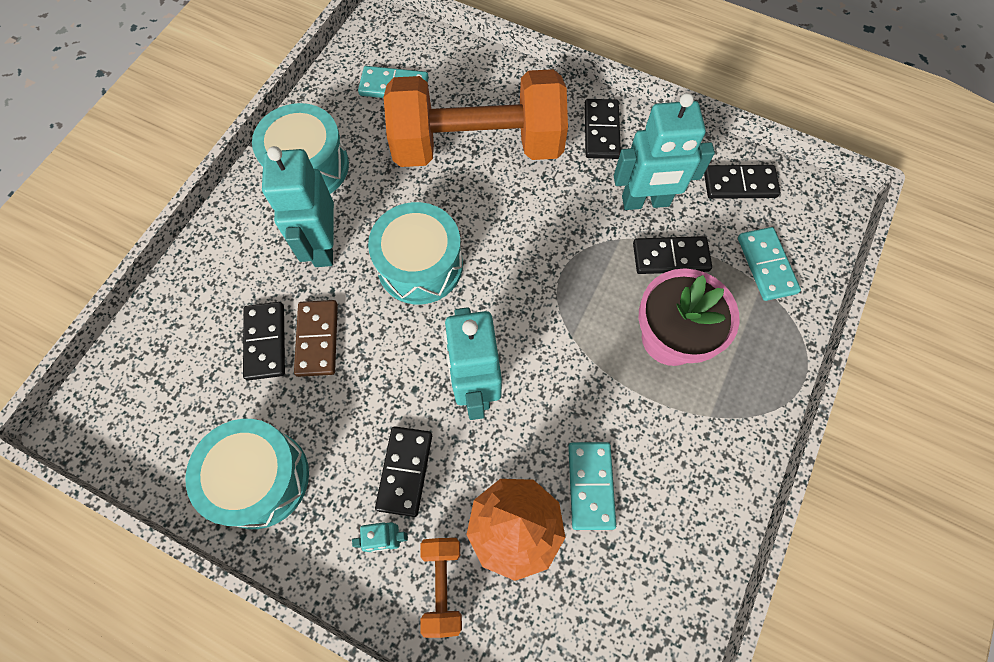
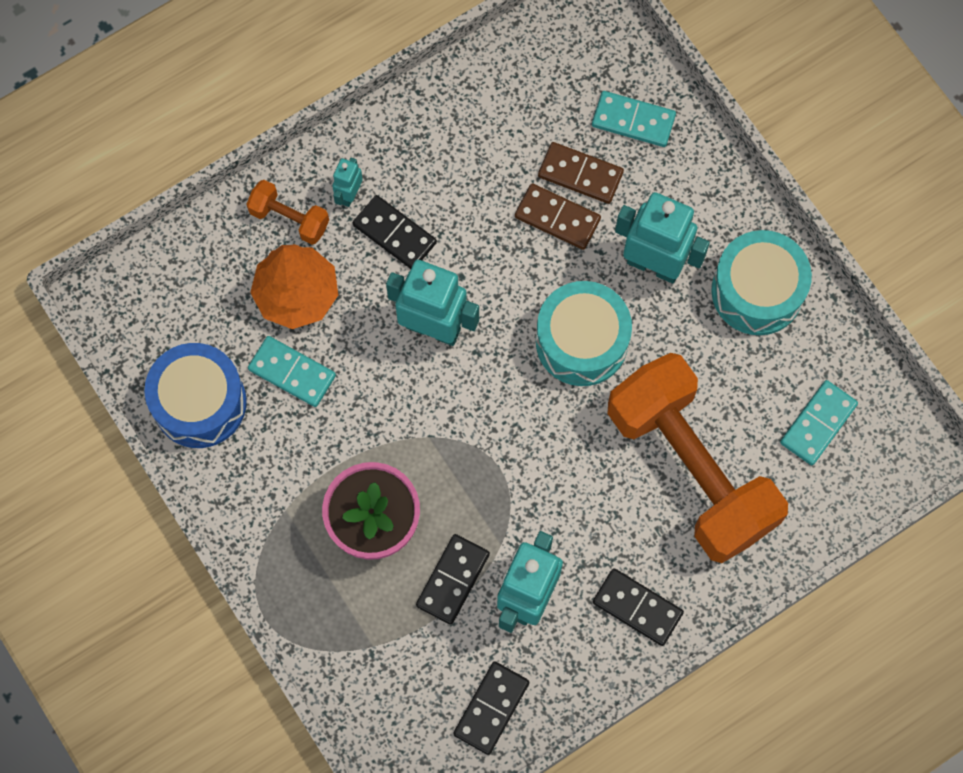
camera: 120 degrees right, 5 degrees up
turquoise drum [186,419,309,529] -> none
black domino [243,302,285,381] -> brown domino [538,142,624,204]
orange dumbbell [384,69,568,167] -> orange dumbbell turned 60 degrees counterclockwise [608,353,788,563]
turquoise domino [738,227,801,301] -> turquoise domino moved to [592,91,676,147]
none -> blue drum [144,343,247,448]

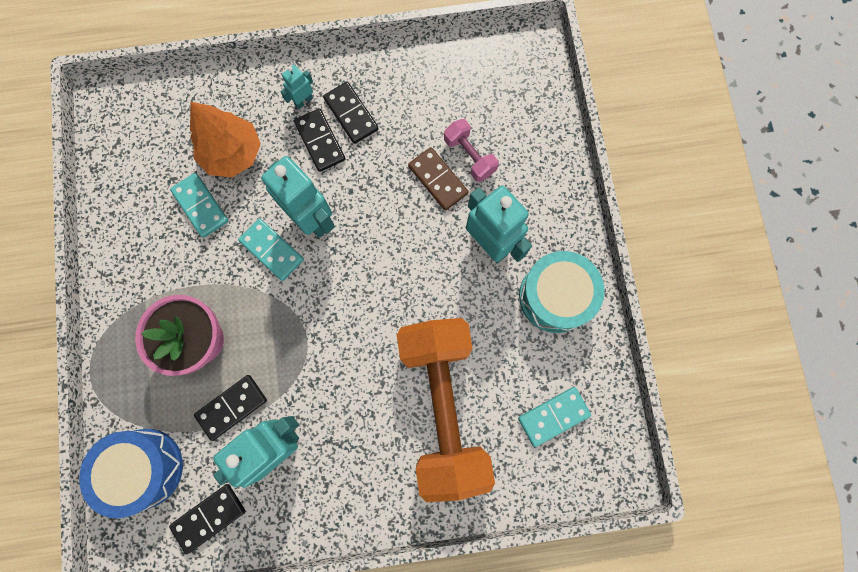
camera: 25 degrees right, 5 degrees up
blue drum [144,343,247,448] -> blue drum moved to [79,429,183,518]
orange dumbbell [246,180,329,245] -> none
turquoise drum [536,281,632,386] -> none
brown domino [538,142,624,204] -> pink dumbbell [444,119,499,182]
turquoise domino [592,91,676,147] -> turquoise domino moved to [238,218,304,281]
black domino [593,568,684,646] -> black domino moved to [323,82,379,144]

